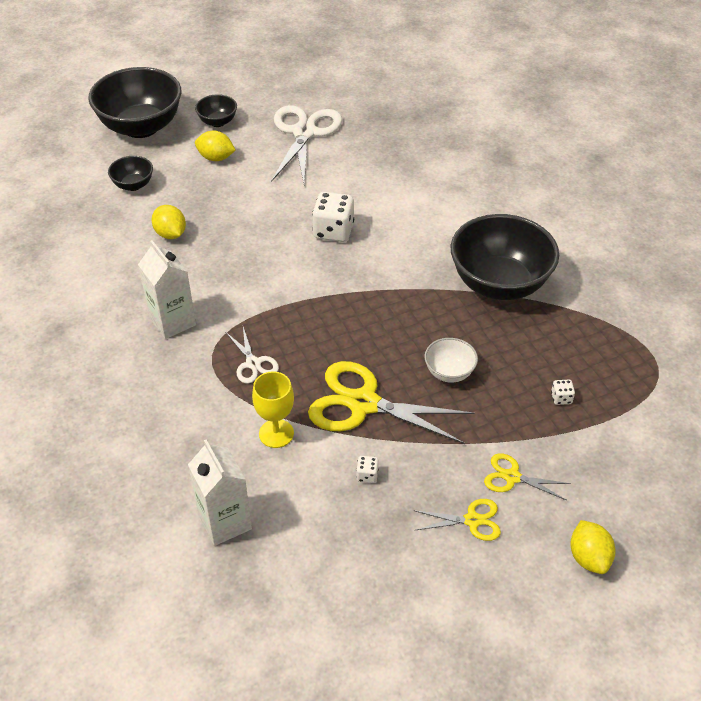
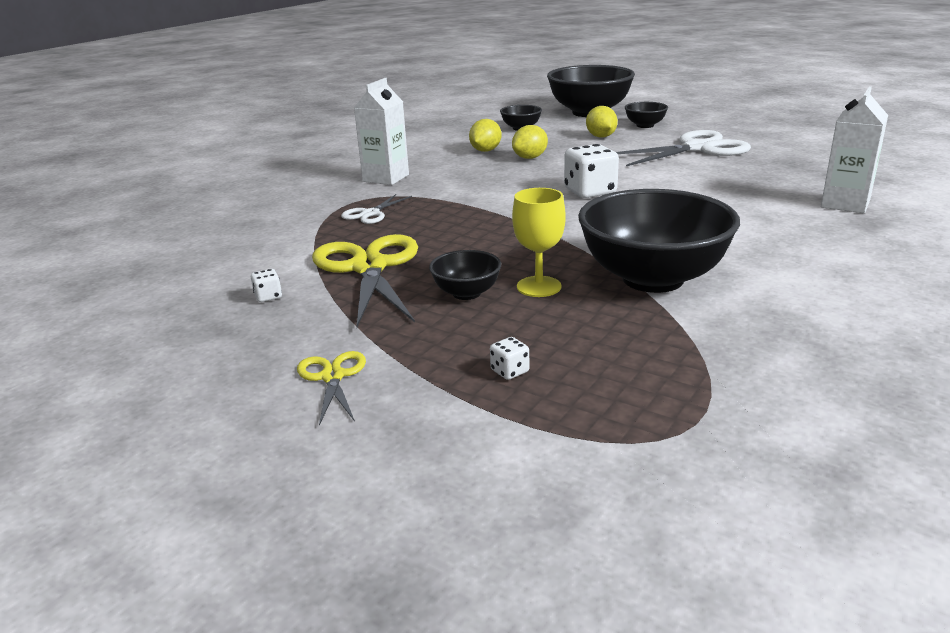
camera: 60 degrees right, 20 degrees down
white carton [188,440,252,546] -> white carton moved to [821,86,888,213]
yellow goblet [252,371,294,448] -> yellow goblet moved to [512,188,566,297]
yellow scissors [413,499,501,541] -> none
white bowl [424,338,478,382] -> black bowl [429,250,501,300]
yellow lemon [570,520,616,574] -> yellow lemon moved to [512,125,548,159]

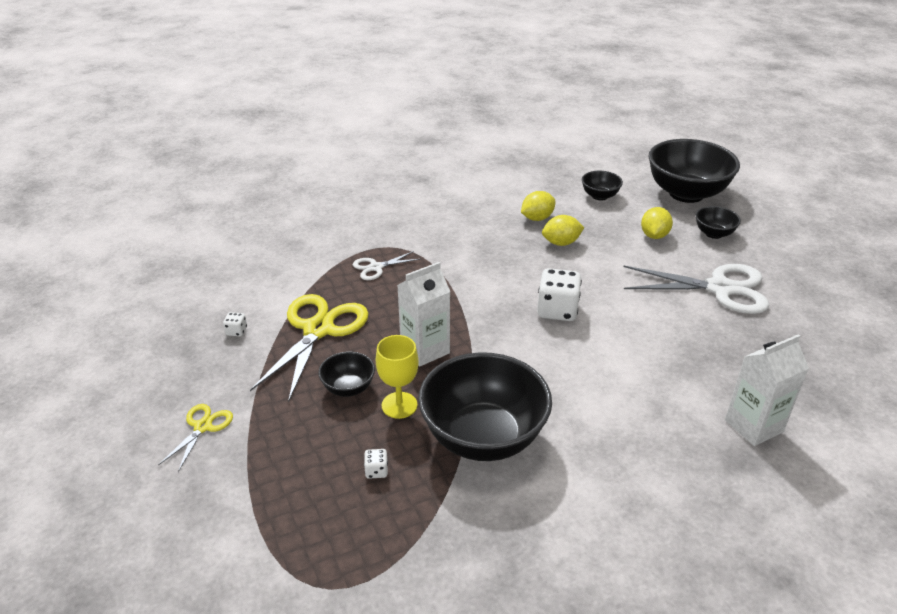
camera: 30 degrees right, 10 degrees up
white carton [354,78,409,185] -> white carton moved to [397,262,450,367]
white dice [490,337,529,380] -> white dice moved to [364,449,388,479]

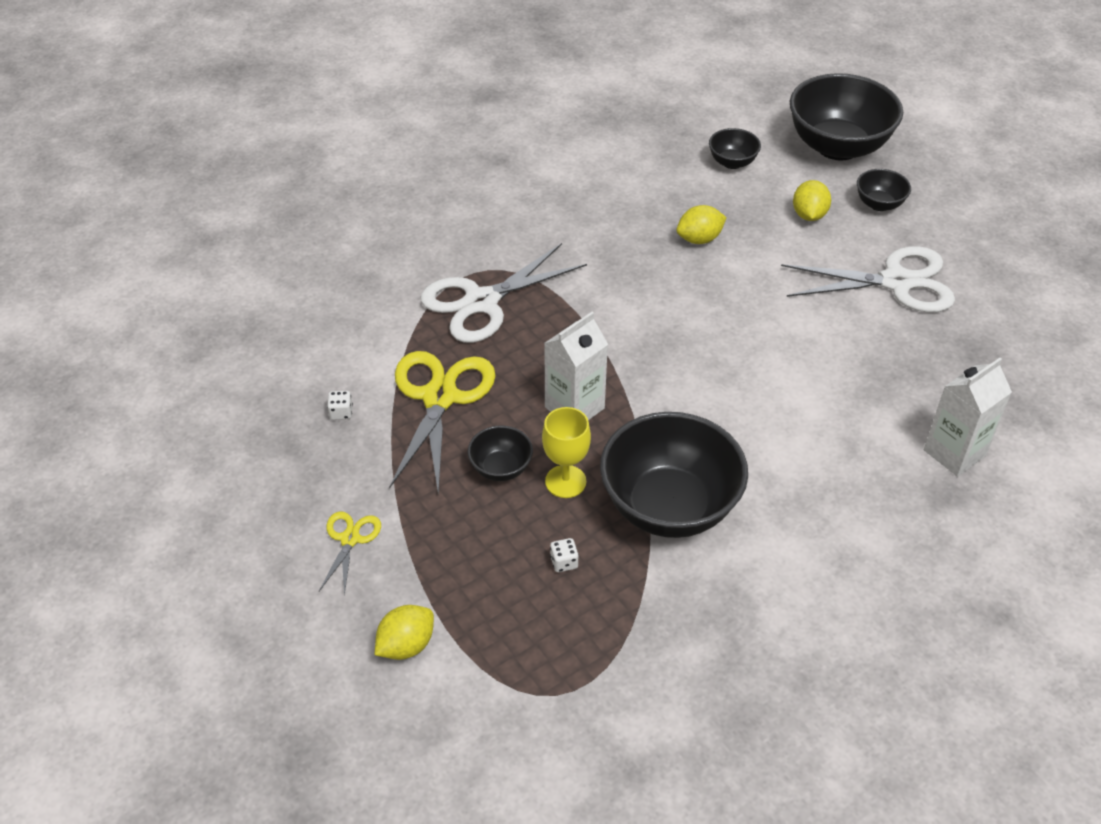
camera: 10 degrees left, 10 degrees up
white scissors [353,251,420,280] -> white scissors [420,243,587,343], size x2.02
yellow lemon [521,191,555,221] -> yellow lemon moved to [375,605,434,660]
white dice [537,268,582,321] -> none

